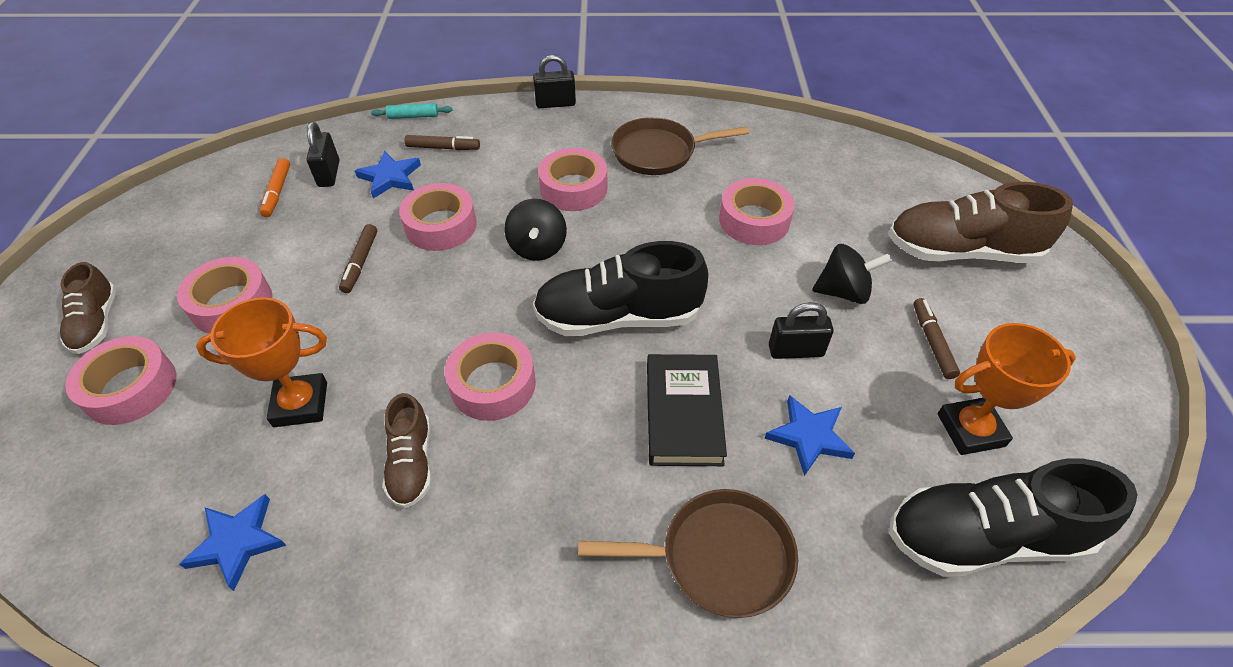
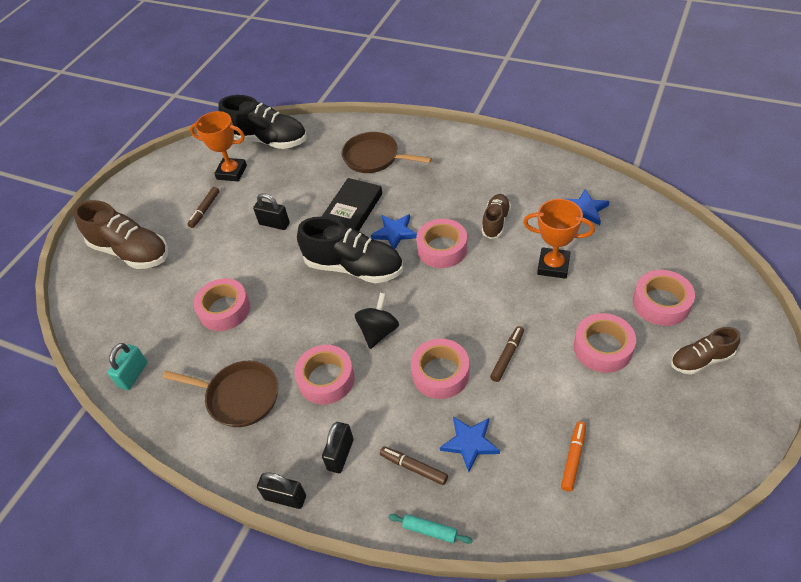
camera: 150 degrees left, 0 degrees up
brown shoe [60,262,116,354] -> brown shoe turned 120 degrees counterclockwise [671,327,740,375]
black padlock [307,122,339,187] -> black padlock moved to [322,422,354,473]
blue star [764,395,855,476] -> blue star moved to [371,214,417,249]
black spinning top [812,244,892,304] -> none
none -> turquoise padlock [108,343,147,390]

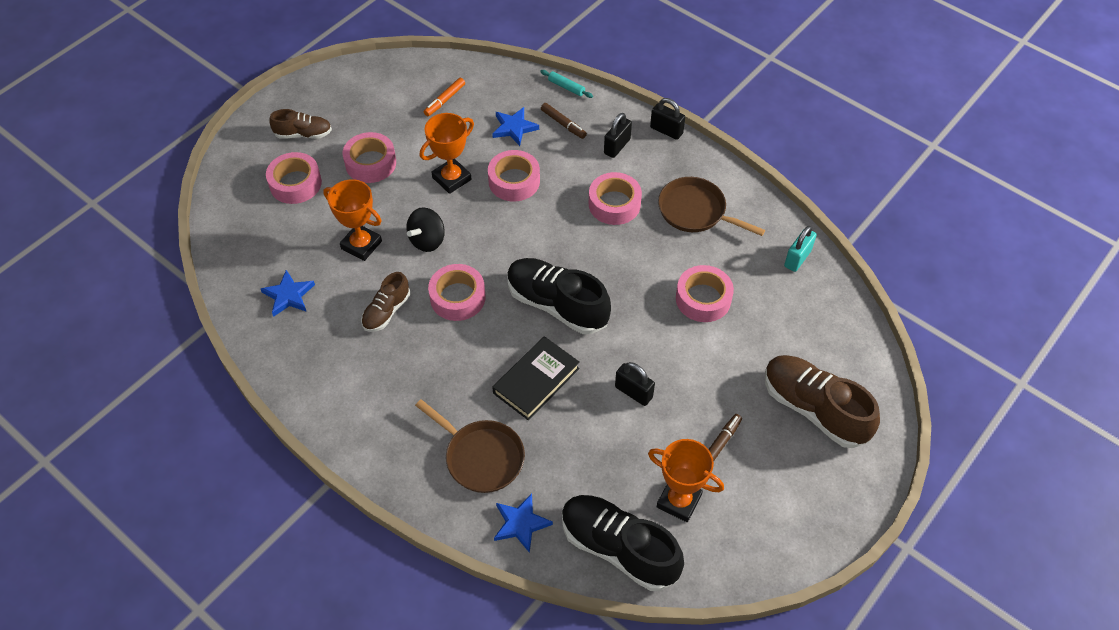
camera: 170 degrees left, 5 degrees up
black spinning top [355,293,399,349] -> black spinning top moved to [406,207,445,252]
blue star [371,214,417,249] -> blue star moved to [494,493,553,553]
brown marker [490,326,524,382] -> orange trophy [420,113,474,194]

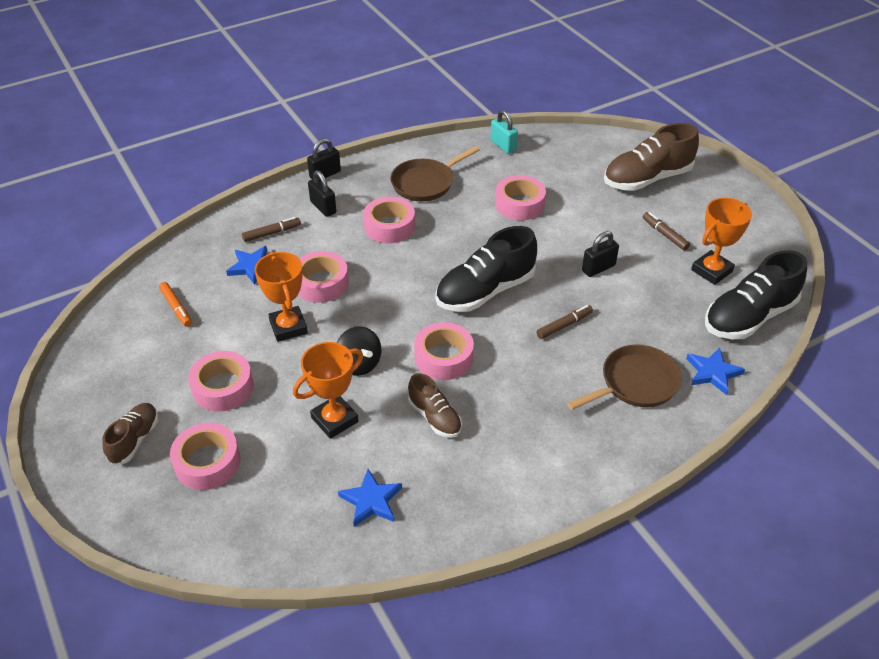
camera: 70 degrees left, 10 degrees down
black book [492,336,580,421] -> brown marker [536,305,593,339]
turquoise rolling pin [540,70,593,98] -> none

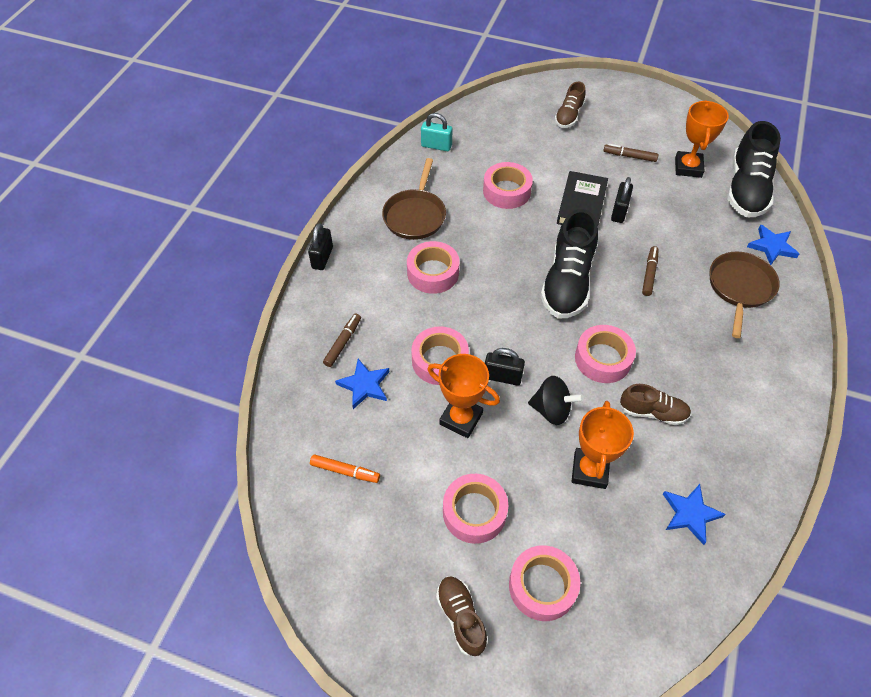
camera: 40 degrees left, 10 degrees up
black padlock [308,170,336,217] -> black padlock moved to [485,348,525,386]
brown shoe [604,123,699,191] -> brown shoe [555,82,585,128], size x0.56
none -> black book [557,171,608,225]

